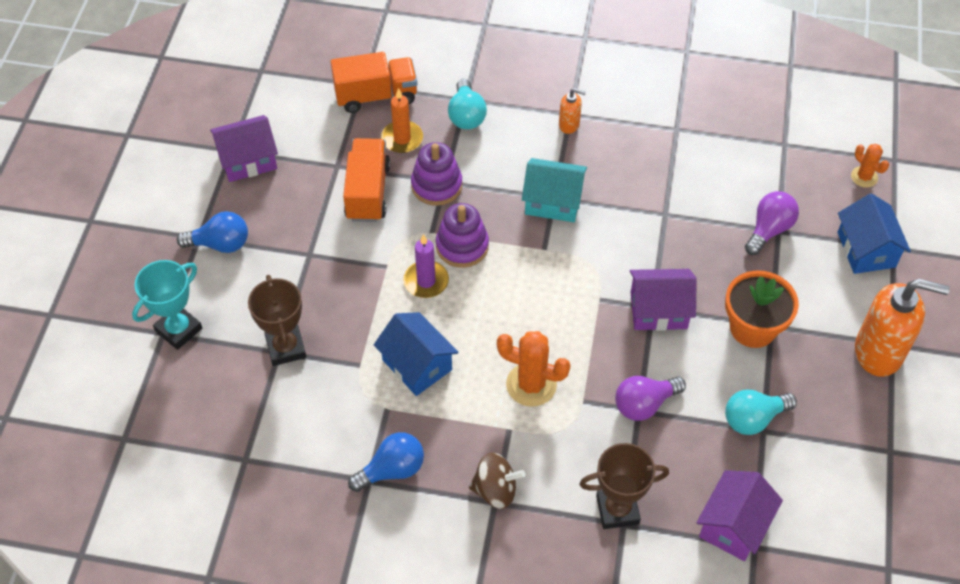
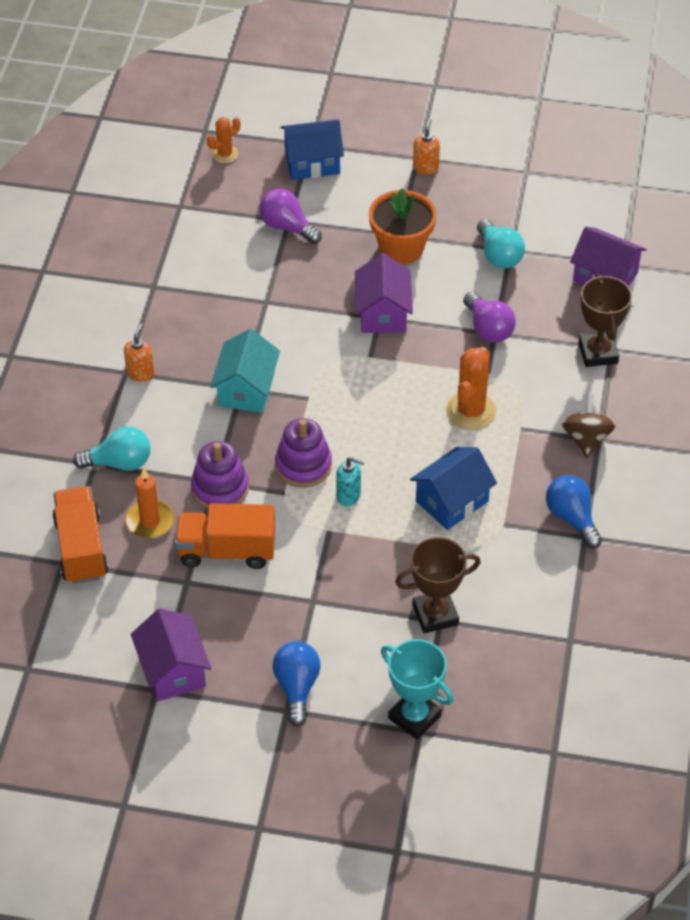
camera: 90 degrees left, 5 degrees down
purple candle [404,234,449,298] -> turquoise soap dispenser [336,456,365,506]
orange soap dispenser [855,279,950,377] -> orange soap dispenser [413,118,440,174], size x0.47

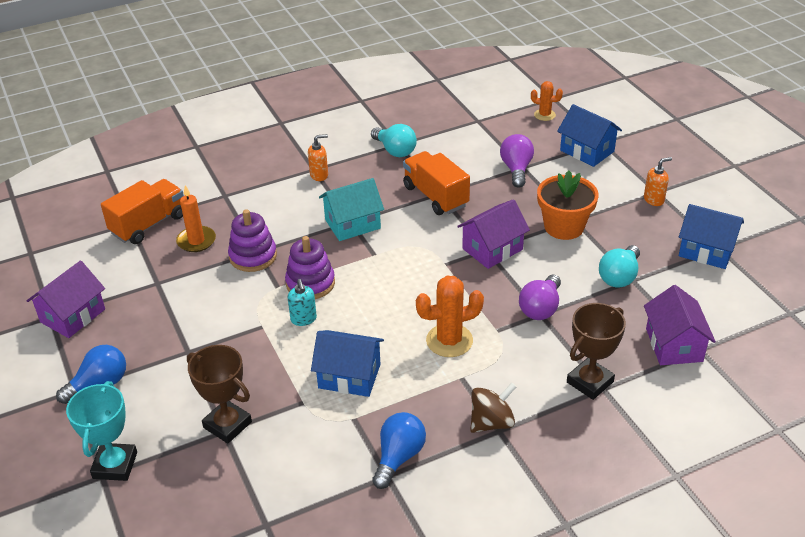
camera: 55 degrees right, 10 degrees down
turquoise light bulb [73,426,151,471] -> turquoise light bulb moved to [371,124,417,157]
orange truck [175,503,275,569] -> orange truck moved to [403,151,470,215]
none -> blue house [679,204,744,269]

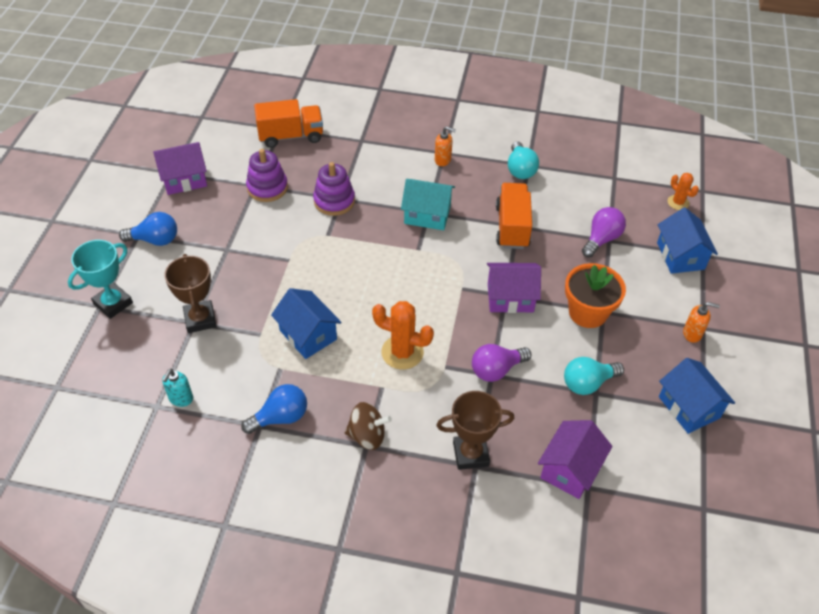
camera: 35 degrees right, 10 degrees up
orange candle [176,185,216,252] -> none
purple stacking toy [285,236,335,299] -> purple stacking toy moved to [246,149,288,202]
turquoise soap dispenser [287,279,317,326] -> turquoise soap dispenser moved to [162,369,193,407]

